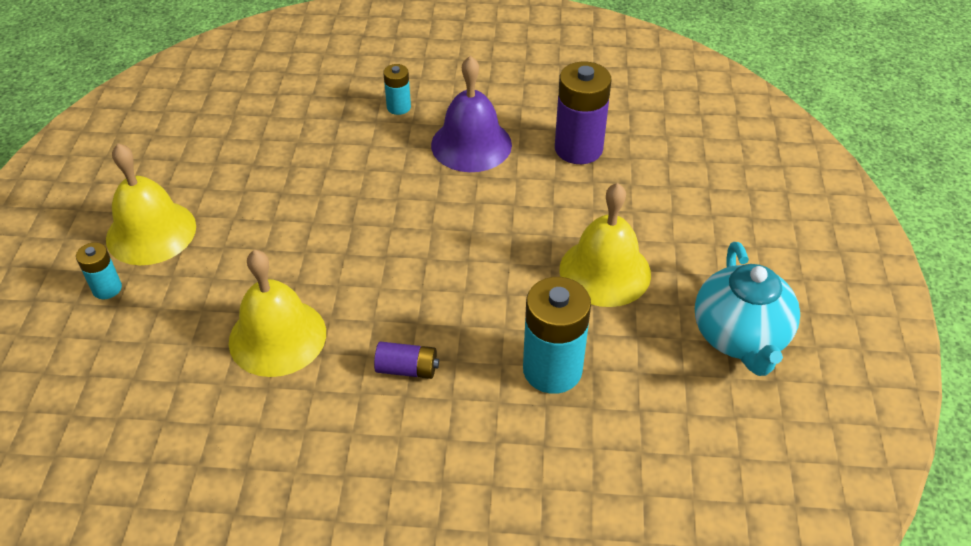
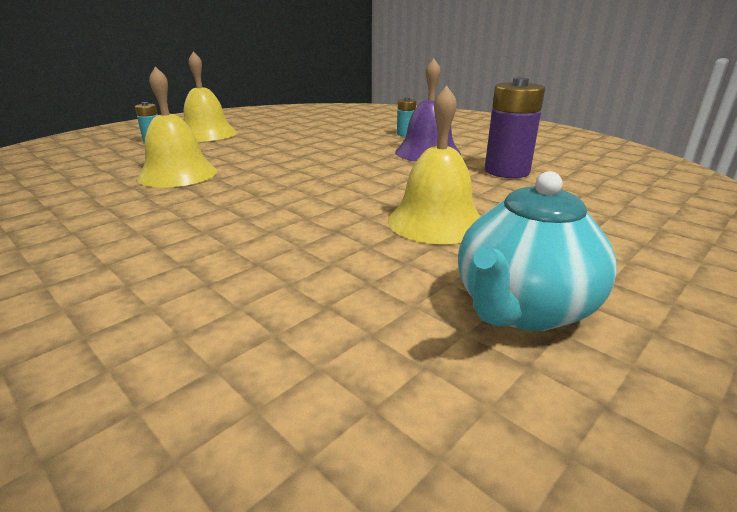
camera: 40 degrees right, 20 degrees down
purple battery [374,341,439,379] -> none
turquoise battery [523,277,591,394] -> none

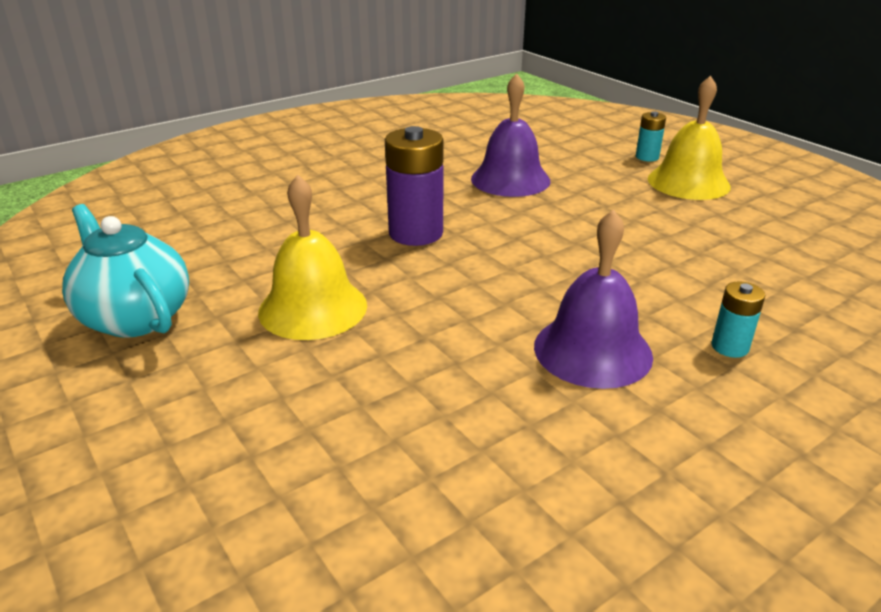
camera: 100 degrees right, 5 degrees up
yellow bell [137,66,217,188] -> purple bell [471,73,550,197]
purple battery [485,78,545,178] -> purple battery moved to [385,126,444,246]

